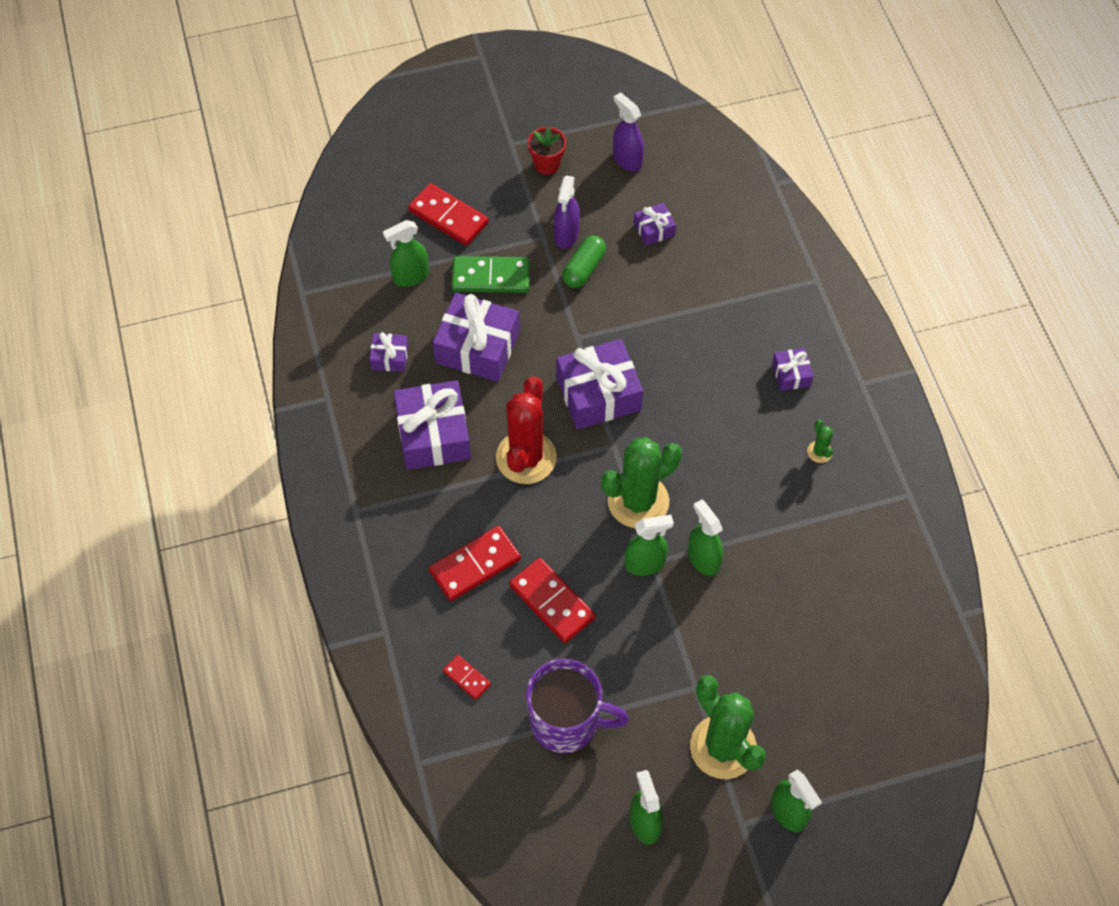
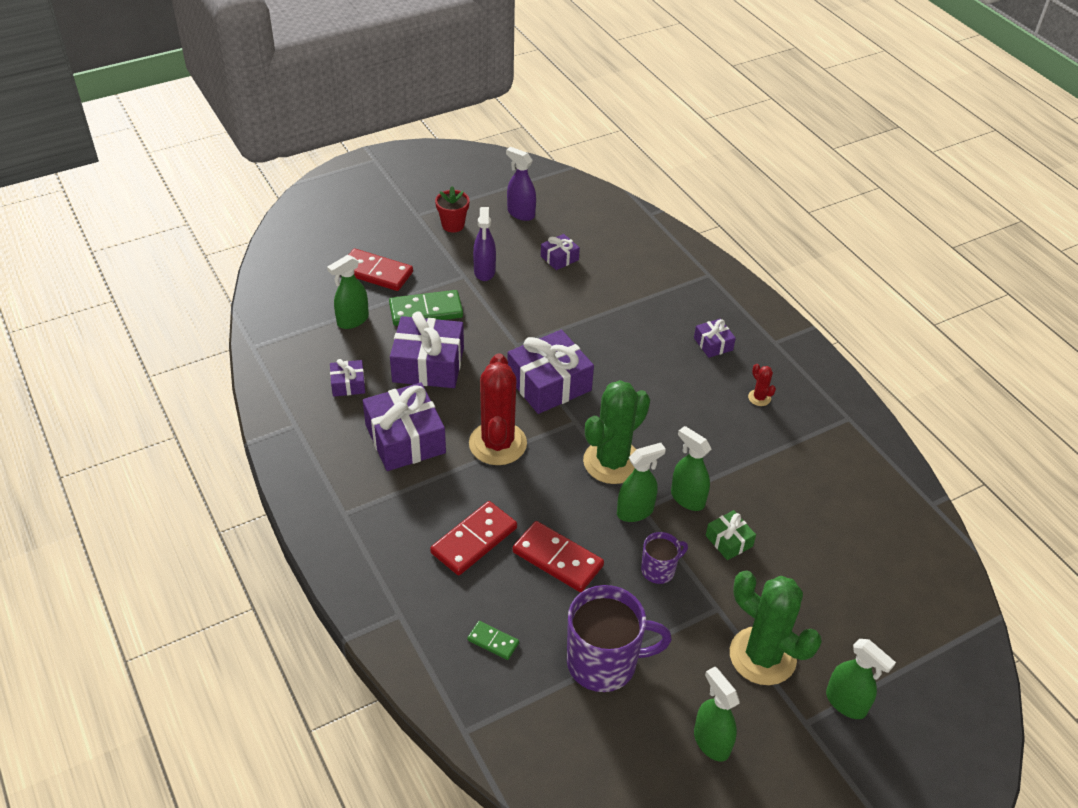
camera: 15 degrees left, 15 degrees down
red domino [443,655,491,700] -> green domino [467,621,519,660]
green capsule [562,236,606,288] -> none
green cactus [807,419,833,463] -> red cactus [748,364,776,406]
none -> purple mug [641,532,688,584]
none -> green gift [706,510,756,560]

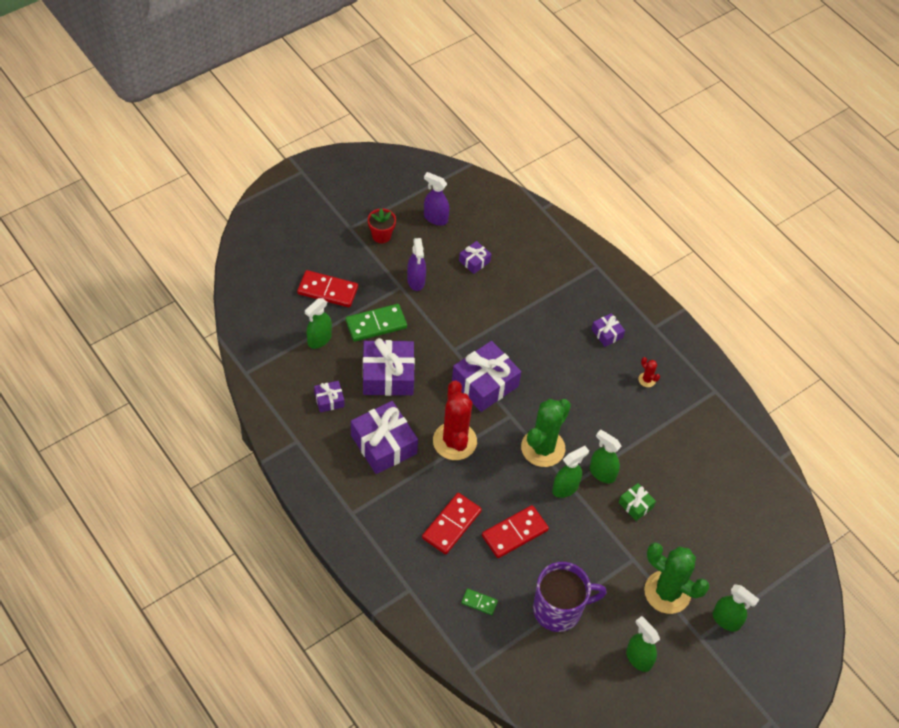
camera: 10 degrees left, 10 degrees up
red domino [513,521,604,592] -> red domino turned 60 degrees counterclockwise [482,505,549,558]
purple mug [641,532,688,584] -> none

